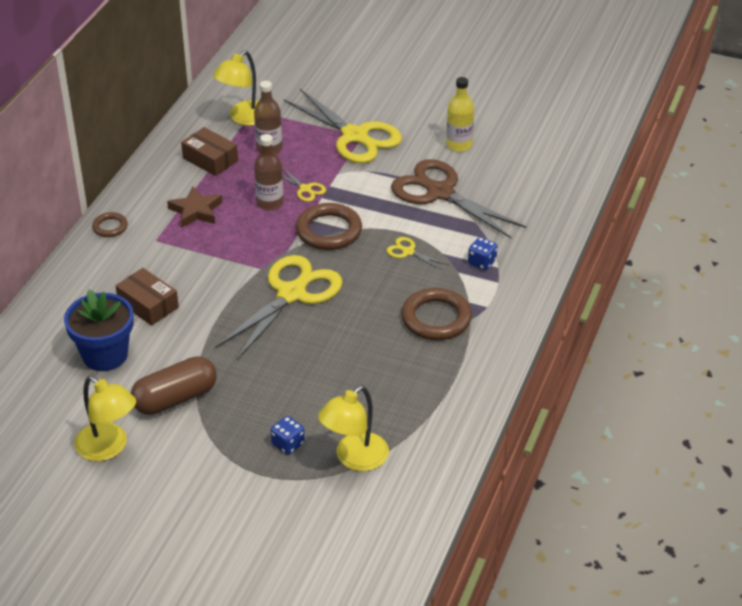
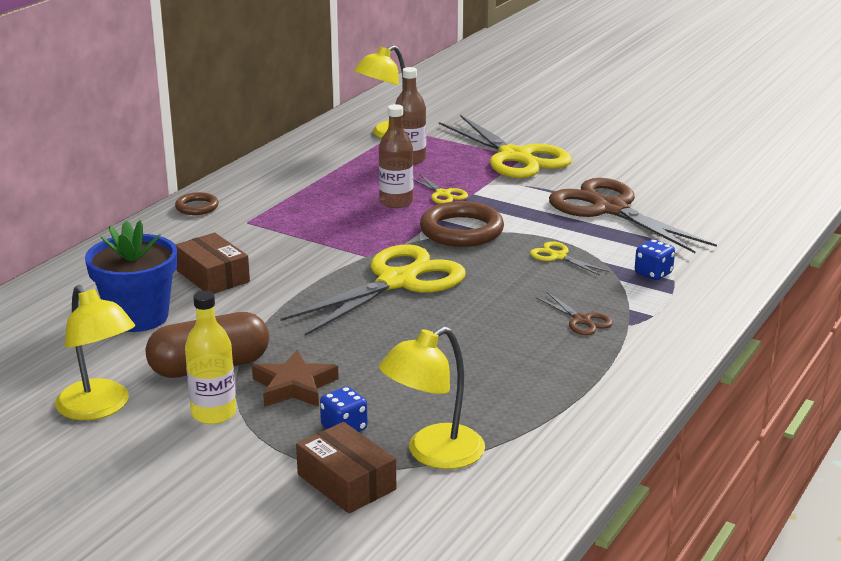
camera: 10 degrees right, 15 degrees down
brown star [167,186,222,228] -> brown star moved to [252,350,339,407]
brown box [181,127,238,176] -> brown box moved to [296,422,396,513]
brown ring [401,288,472,340] -> brown scissors [535,292,613,335]
yellow bottle [446,77,474,152] -> yellow bottle moved to [185,291,236,424]

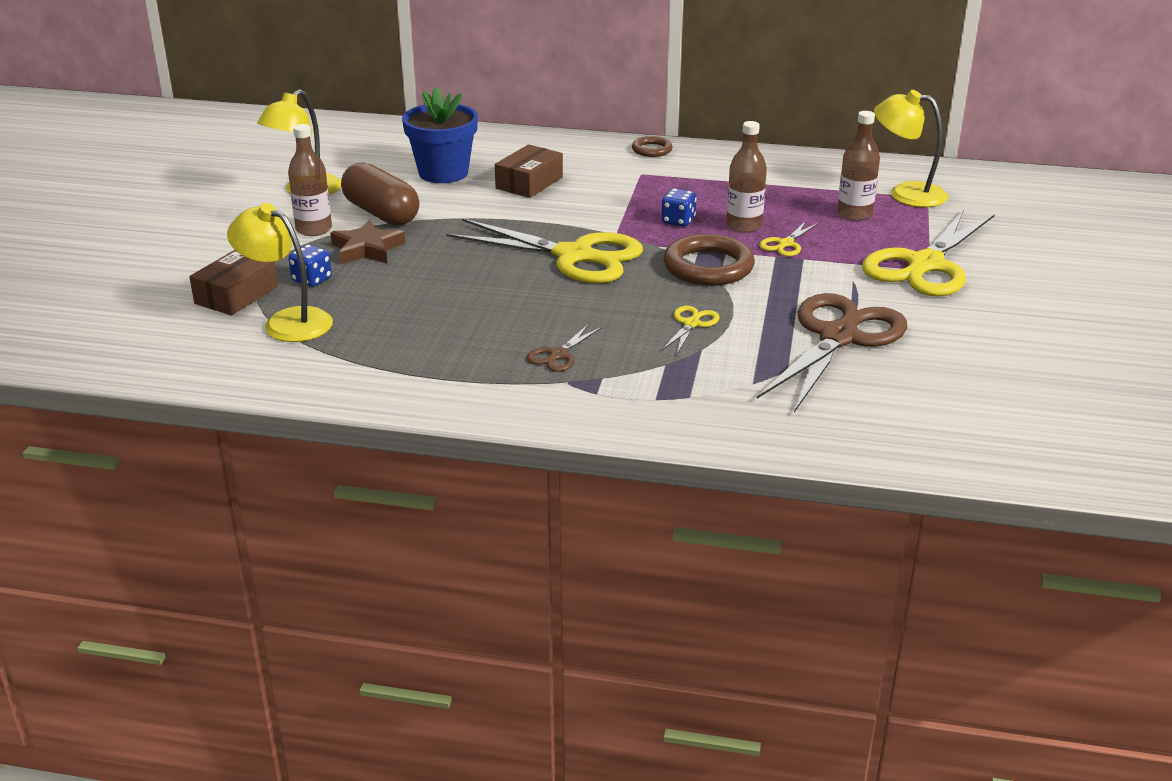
camera: 70 degrees right, 5 degrees up
yellow bottle [185,291,236,424] -> brown bottle [288,124,332,236]
blue dice [635,239,675,280] -> blue dice moved to [661,188,697,227]

